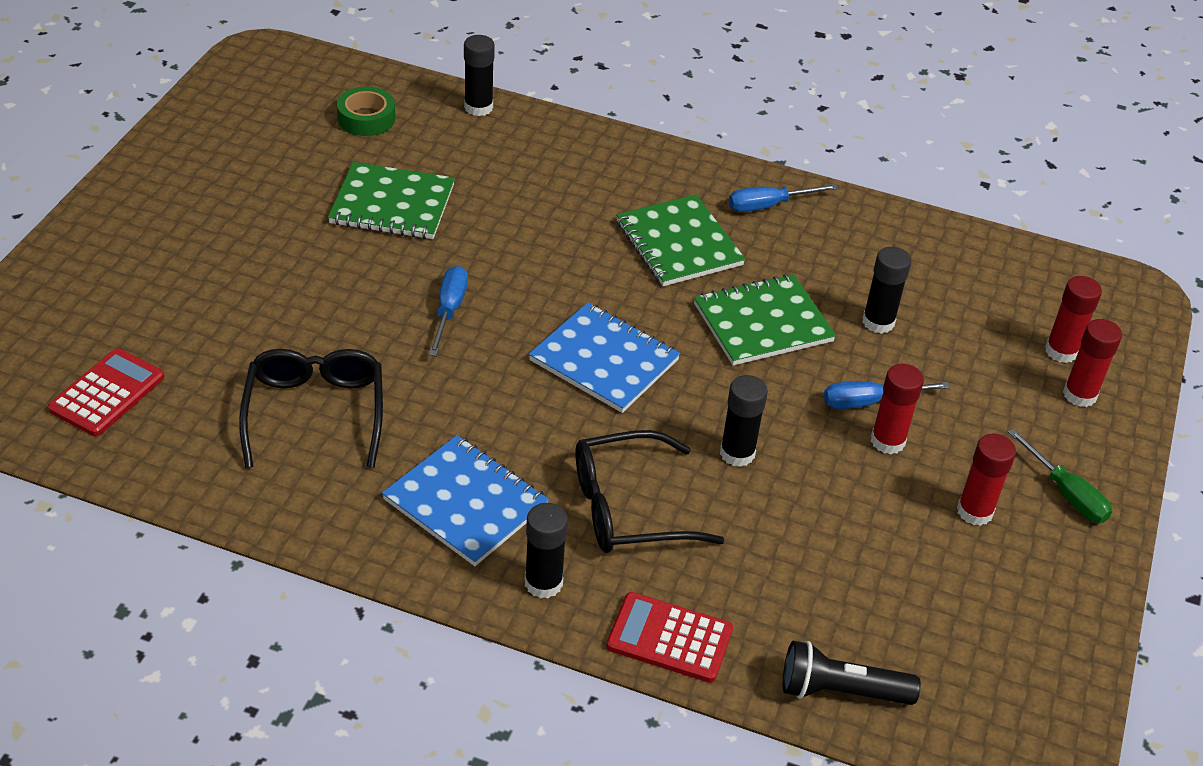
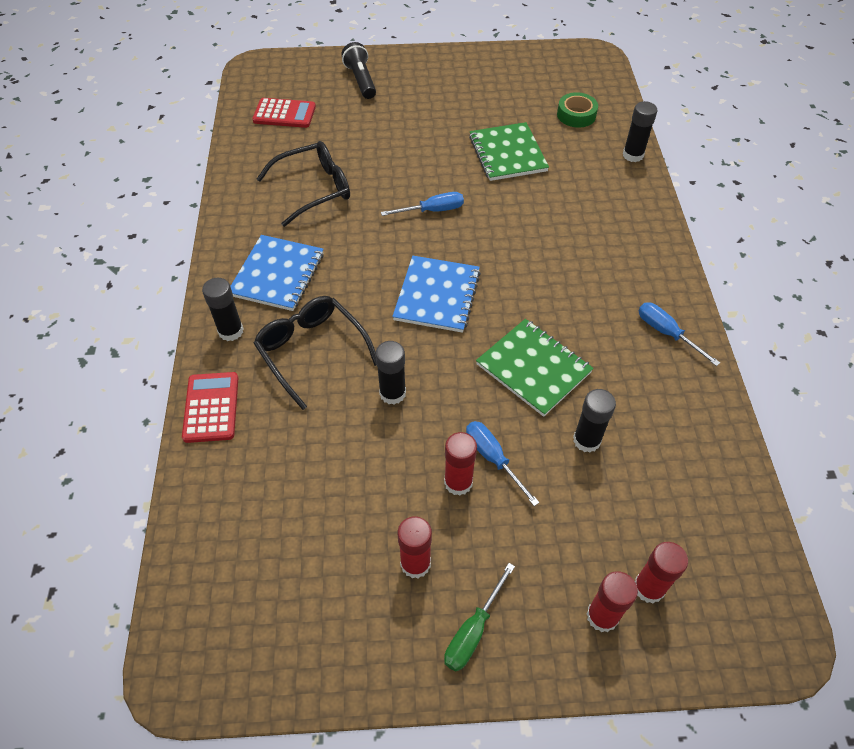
camera: 70 degrees right, 10 degrees up
green notebook [616,195,746,286] -> none
black flashlight [783,641,921,705] -> black flashlight moved to [341,42,376,99]

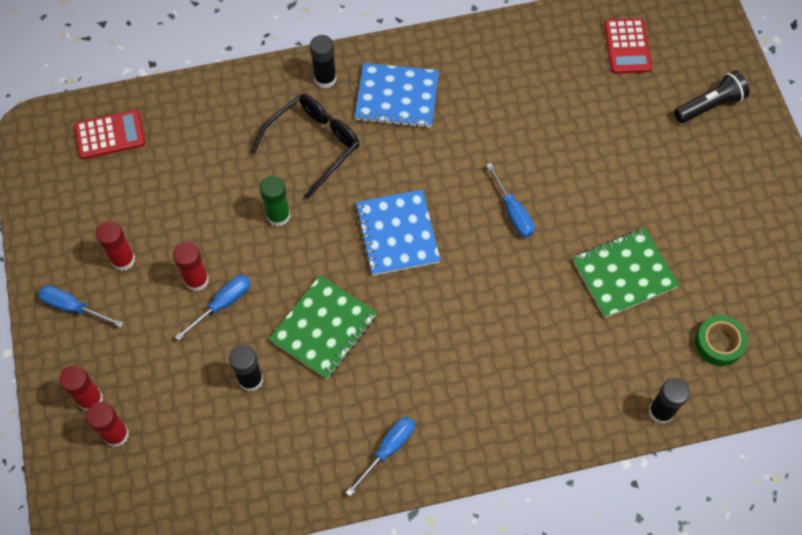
camera: 80 degrees right, 10 degrees up
red calculator [182,372,238,443] -> red calculator moved to [74,110,145,159]
black glasses [257,141,350,227] -> none
black glue stick [375,341,406,405] -> green glue stick [260,176,290,226]
blue notebook [392,256,481,333] -> blue notebook turned 75 degrees clockwise [355,189,441,276]
green screwdriver [444,563,515,672] -> blue screwdriver [38,285,124,327]

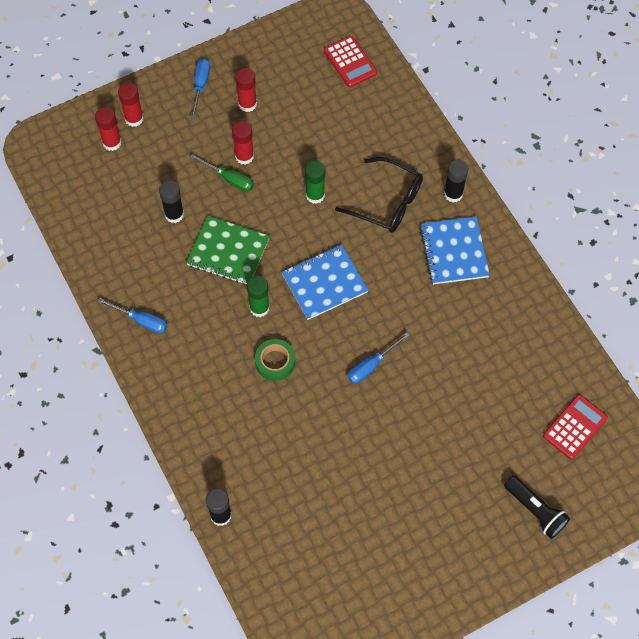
camera: 75 degrees right, 0 degrees up
blue screwdriver [175,275,251,341] -> green screwdriver [190,154,254,192]
green notebook [573,228,679,318] -> none
red calculator [604,18,652,74] -> red calculator turned 150 degrees clockwise [543,395,608,459]
green tape [695,315,748,366] -> green tape moved to [255,339,295,381]
none -> green glue stick [247,276,270,317]

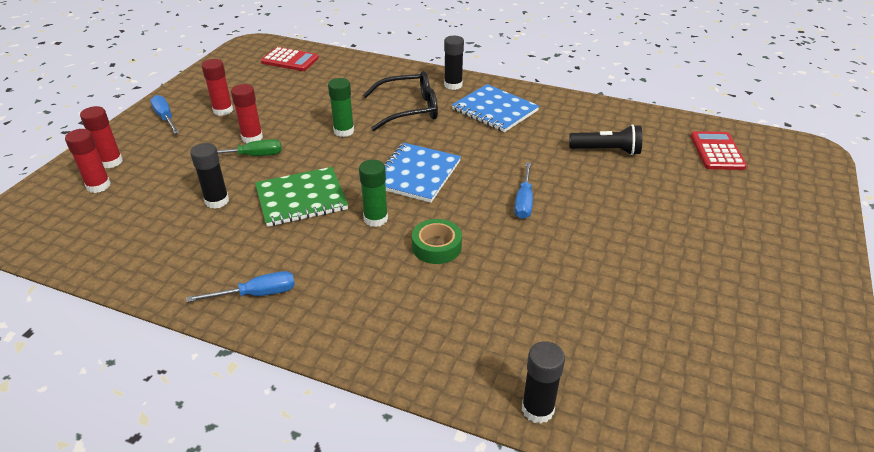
camera: 40 degrees left, 25 degrees down
black flashlight [504,476,570,539] -> black flashlight moved to [569,124,642,155]

